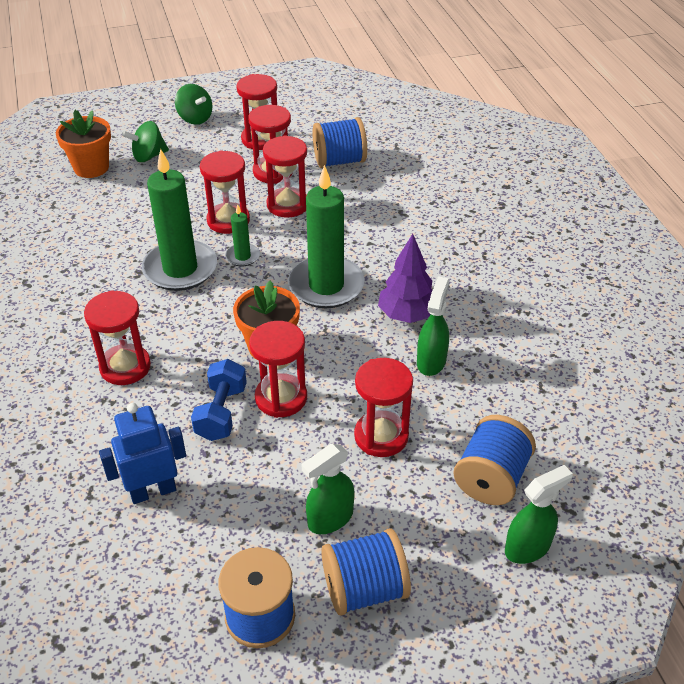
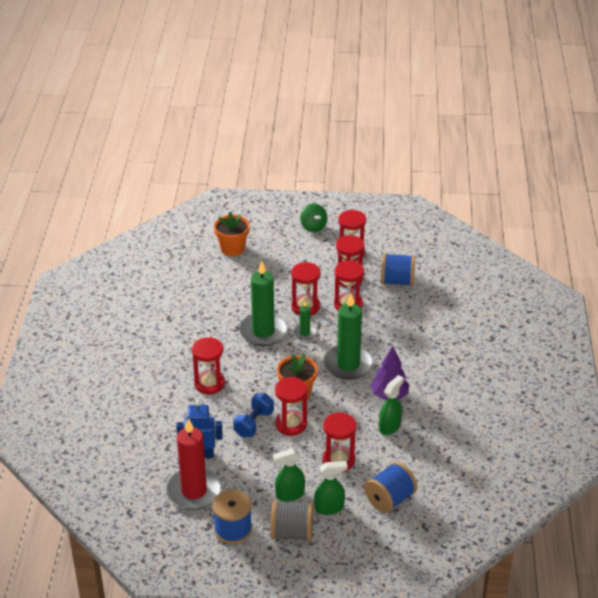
camera: 20 degrees right, 5 degrees down
green spinning top [122,121,169,162] -> none
blue spool [321,528,411,616] -> grey spool [271,500,313,541]
green spray bottle [505,465,573,564] -> green spray bottle moved to [314,461,348,515]
none -> red candle [166,418,222,510]

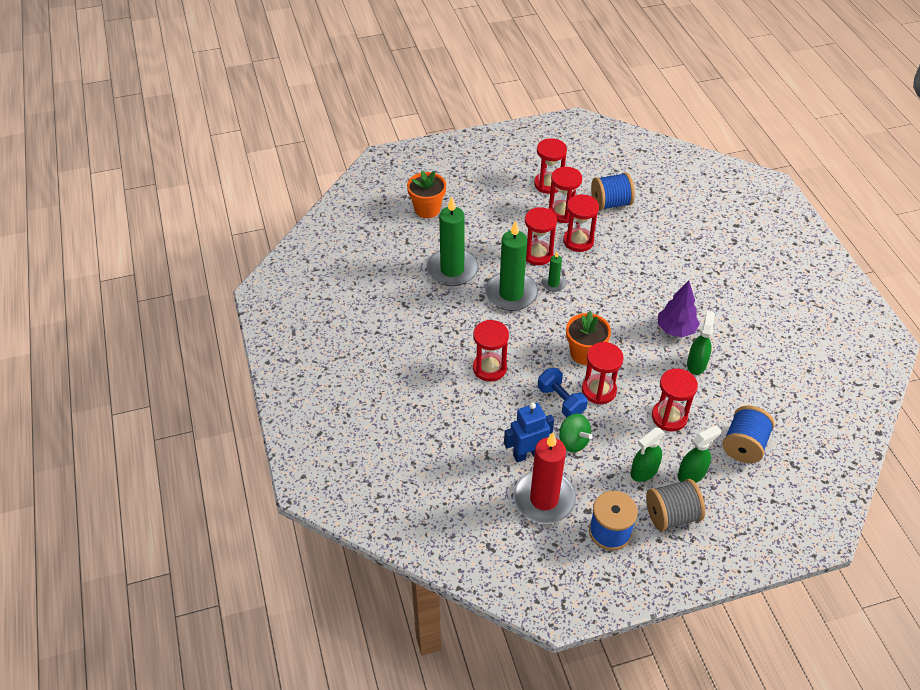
camera: 20 degrees left, 10 degrees up
blue dumbbell [233,393,274,437] -> blue dumbbell turned 45 degrees counterclockwise [538,368,588,417]
green spinning top [300,203,327,232] -> green spinning top moved to [559,414,593,452]
green candle [324,293,373,380] -> green candle moved to [426,197,478,286]

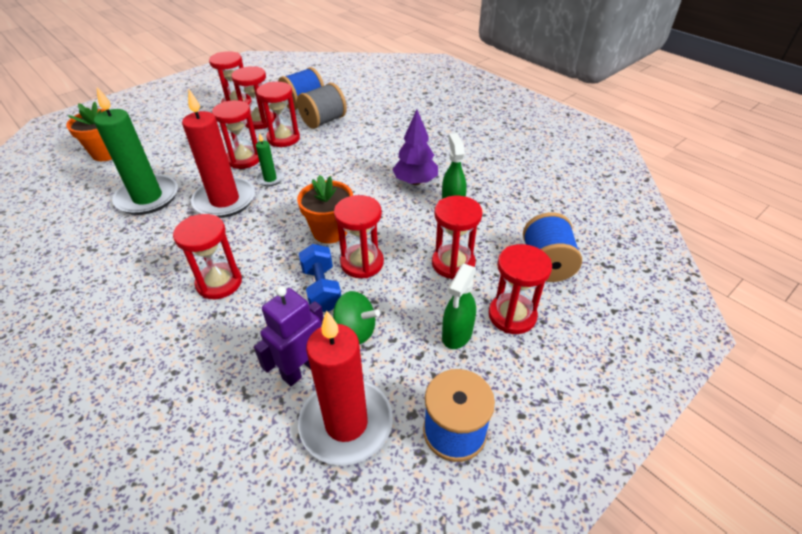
camera: 25 degrees left, 5 degrees down
green candle [485,221,538,311] -> red candle [182,89,255,218]
blue robot [504,402,554,463] -> purple robot [254,286,324,386]
blue dumbbell [538,368,588,417] -> blue dumbbell turned 45 degrees clockwise [299,244,341,312]
grey spool [646,479,705,531] -> grey spool moved to [297,83,347,129]
green spray bottle [678,425,722,483] -> red hourglass [488,244,552,334]

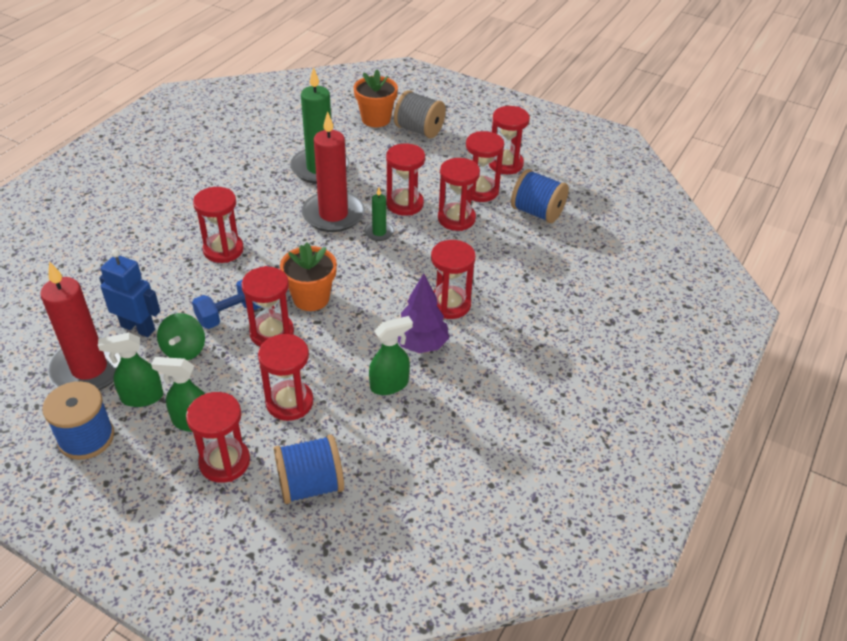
camera: 70 degrees right, 0 degrees up
purple robot [254,286,324,386] -> blue robot [99,249,160,337]
grey spool [297,83,347,129] -> grey spool moved to [394,90,446,138]
none -> green spray bottle [98,333,163,407]
none -> red hourglass [431,240,476,319]

